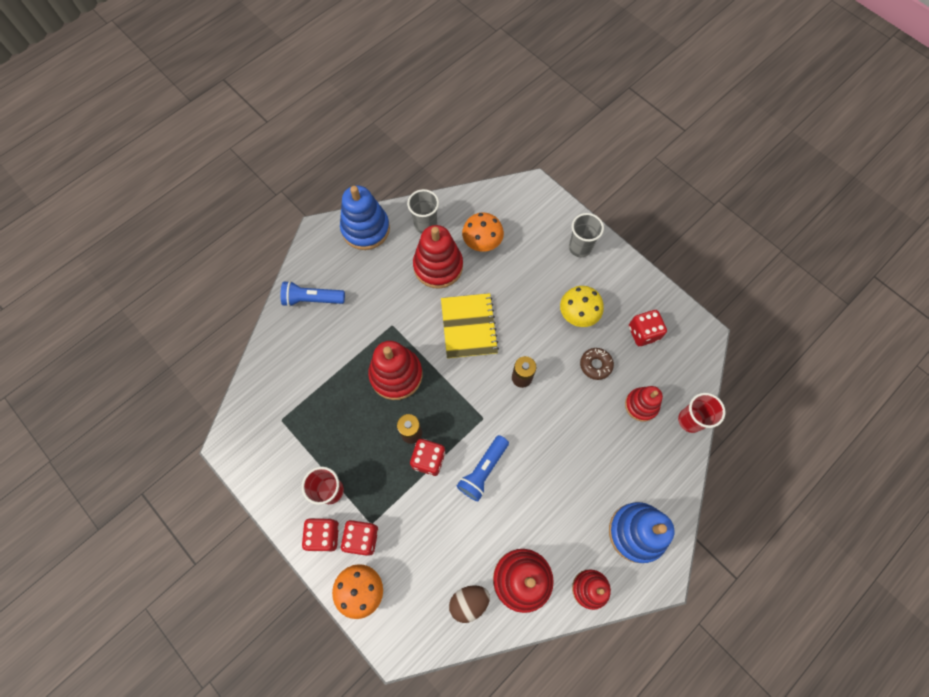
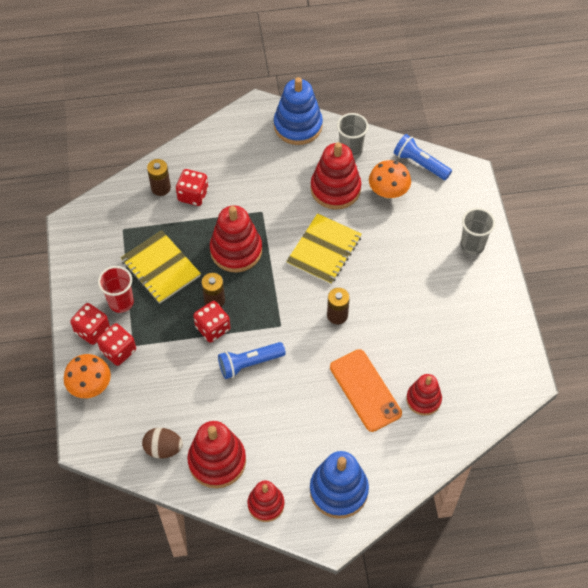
camera: 35 degrees right, 10 degrees down
blue flashlight [281,281,345,307] -> blue flashlight moved to [394,134,452,180]
yellow mushroom [560,286,604,327] -> none
brown donut [580,348,614,380] -> none
red dice [629,310,667,346] -> red dice moved to [176,169,208,206]
red cup [678,393,726,433] -> none
none -> yellow notebook [121,231,201,304]
none -> brown battery [147,159,171,196]
none -> orange phone [330,349,402,432]

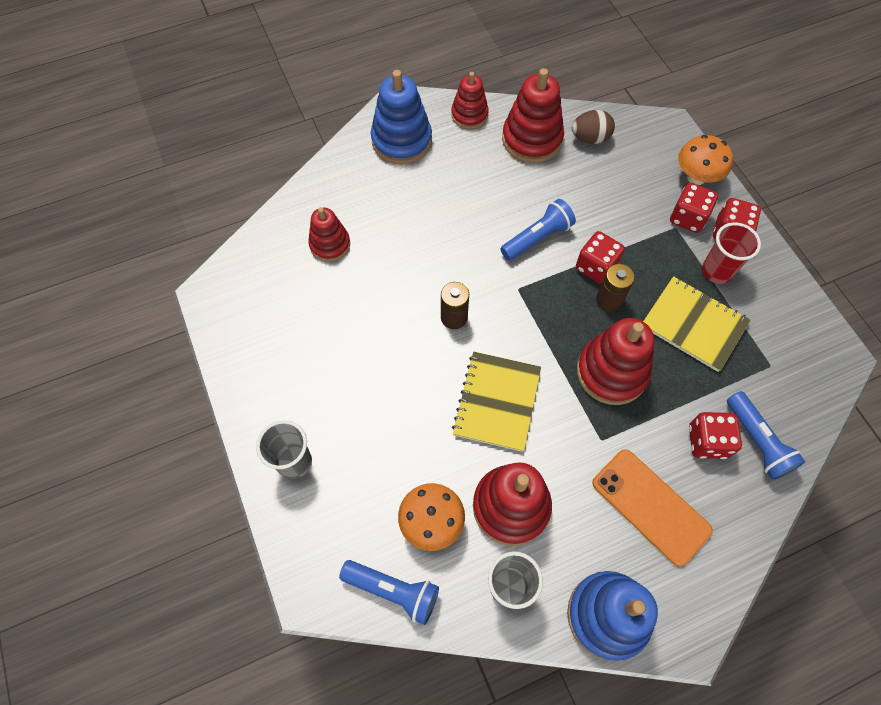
camera: 165 degrees right, 5 degrees up
brown battery [147,159,171,196] -> blue flashlight [727,391,805,480]
orange phone [330,349,402,432] -> orange phone moved to [592,449,713,566]

